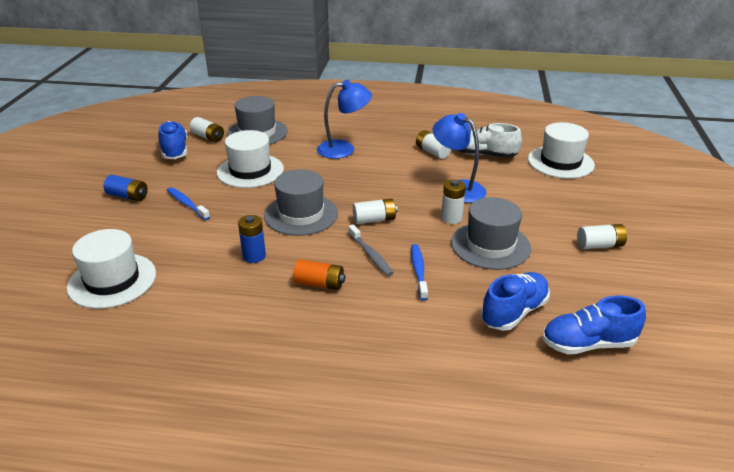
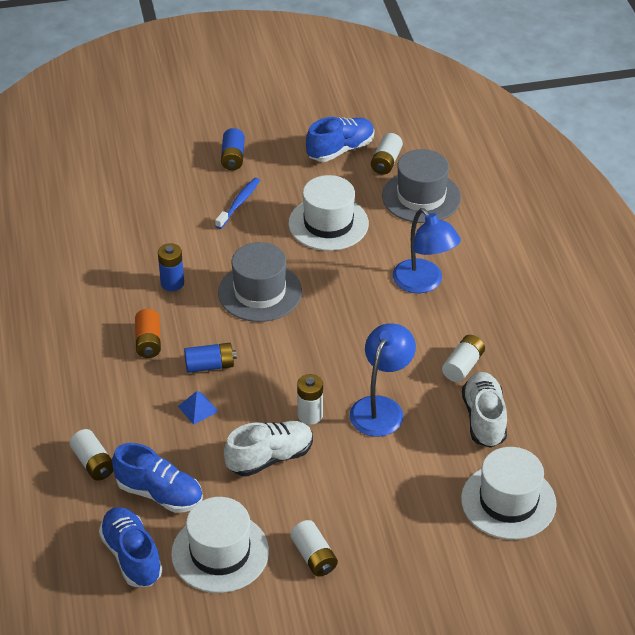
camera: 70 degrees right, 10 degrees up
white hat [67,229,156,309] -> white hat moved to [171,497,269,593]
grey toothbrush [348,224,393,276] -> blue battery [184,343,237,373]
white battery [353,199,398,224] -> white battery moved to [69,429,114,480]
blue toothbrush [411,244,428,300] -> blue pyramid [178,391,219,425]
grey hat [451,197,531,270] -> white shoe [224,421,313,477]

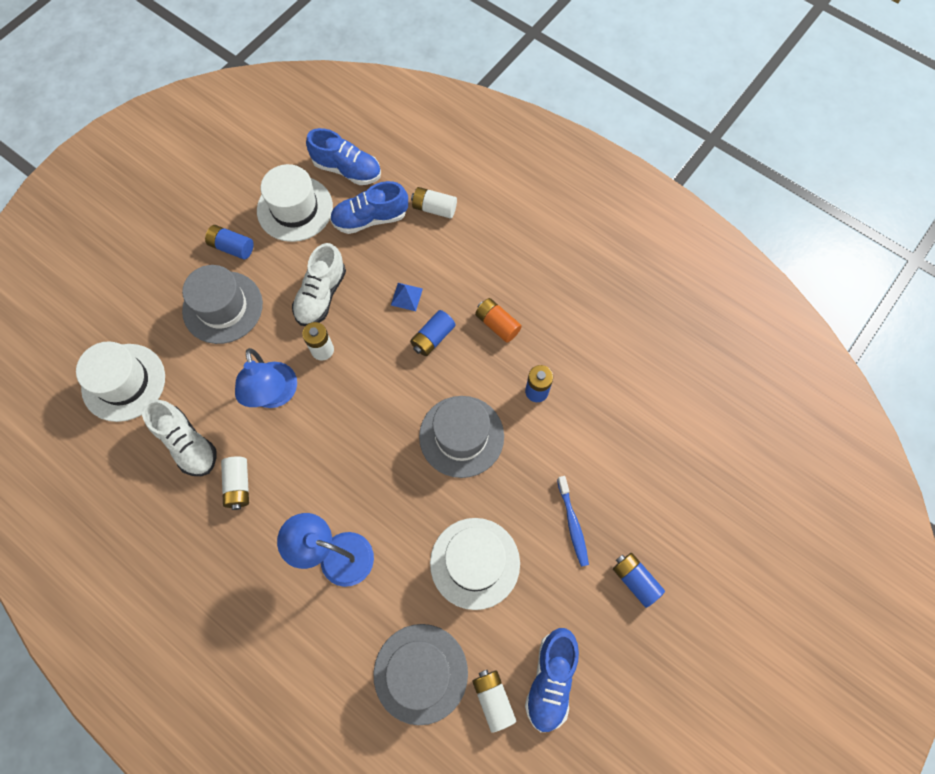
camera: 140 degrees right, 25 degrees up
white battery [290,520,338,576] -> blue battery [205,225,254,259]
none -> grey hat [182,265,263,344]

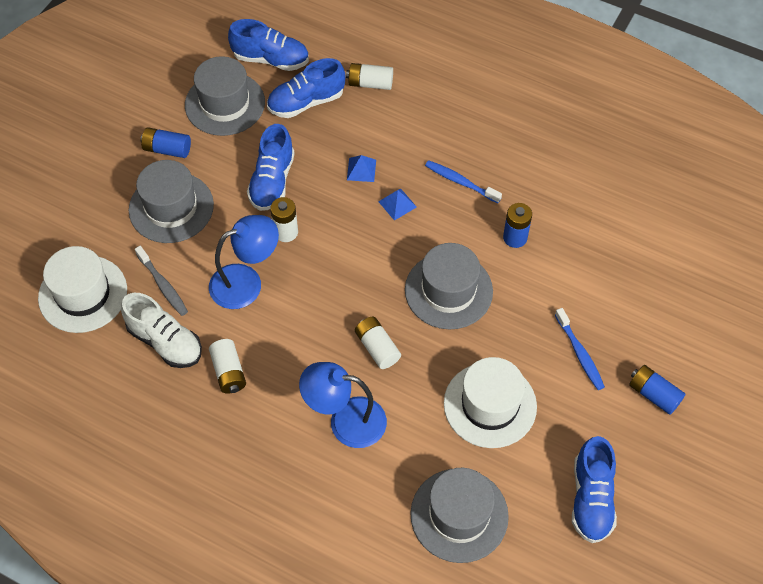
camera: 10 degrees left, 10 degrees down
blue lamp [235,348,297,408] -> blue lamp turned 90 degrees counterclockwise [209,215,279,309]
white hat [257,164,333,242] -> grey hat [185,56,265,136]
white shoe [292,243,346,326] -> blue shoe [247,124,295,211]
blue battery [410,310,455,356] -> blue pyramid [378,188,417,221]
white battery [472,670,516,733] -> white battery moved to [355,317,401,369]
orange battery [475,298,522,343] -> blue toothbrush [425,160,502,203]
none -> grey toothbrush [135,246,188,316]

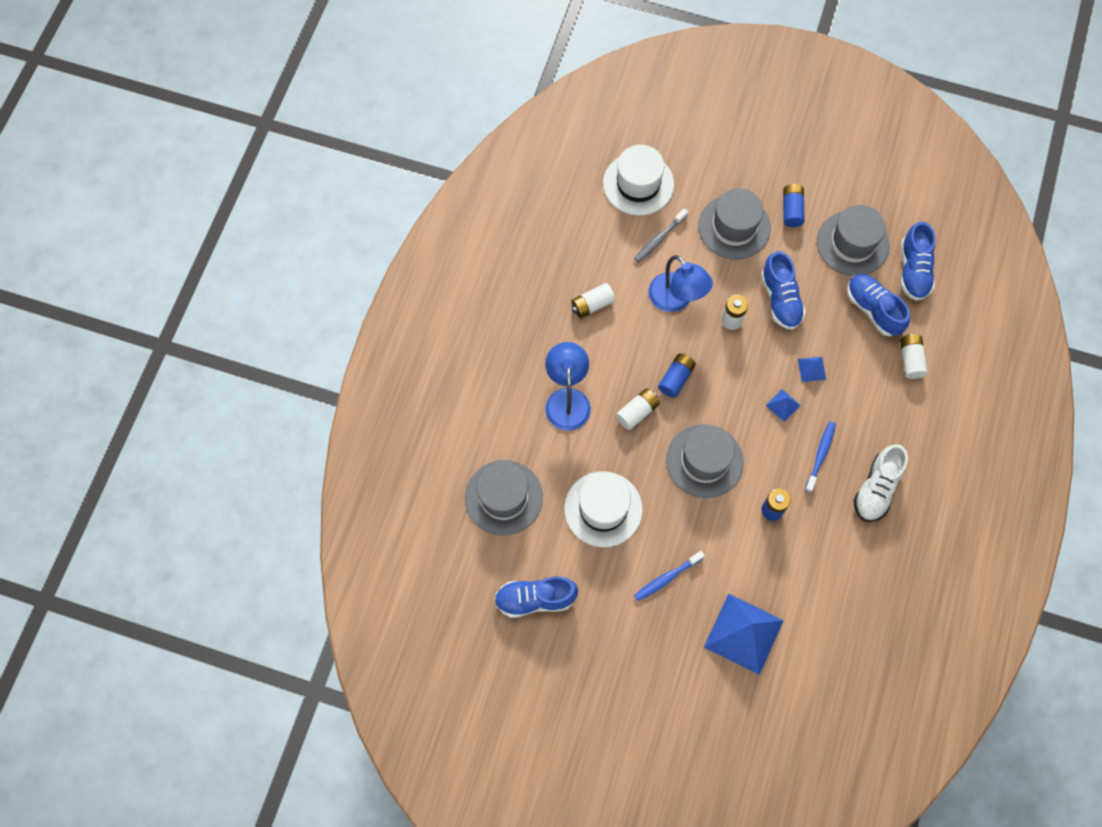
camera: 80 degrees right, 10 degrees up
white shoe [121,293,202,368] -> white shoe moved to [854,444,908,522]
blue shoe [247,124,295,211] -> blue shoe turned 105 degrees counterclockwise [761,251,806,330]
blue battery [629,365,685,415] -> blue battery moved to [658,353,696,398]
none -> blue pyramid [704,593,784,675]

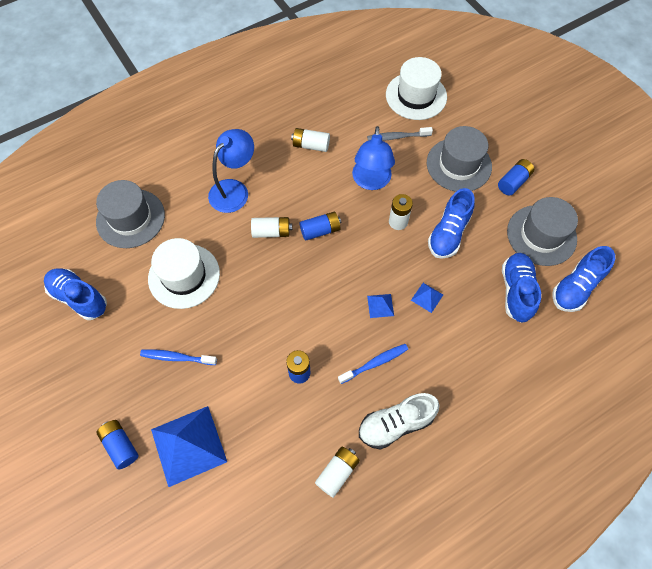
camera: 40 degrees right, 5 degrees down
grey hat [666,424,744,498] -> none
white battery [900,334,928,379] -> white battery moved to [315,446,360,498]
none -> blue battery [96,420,139,470]

